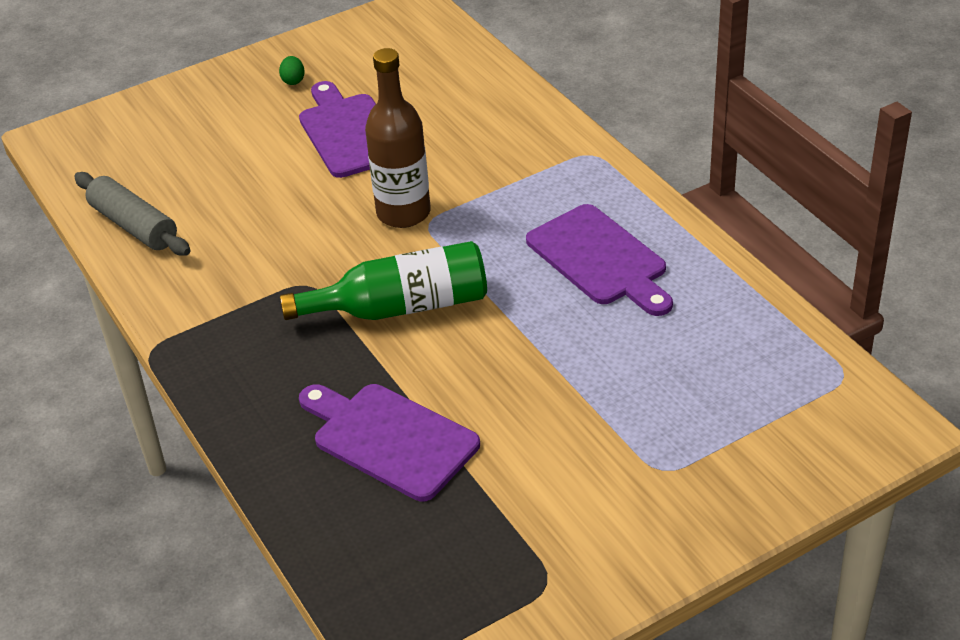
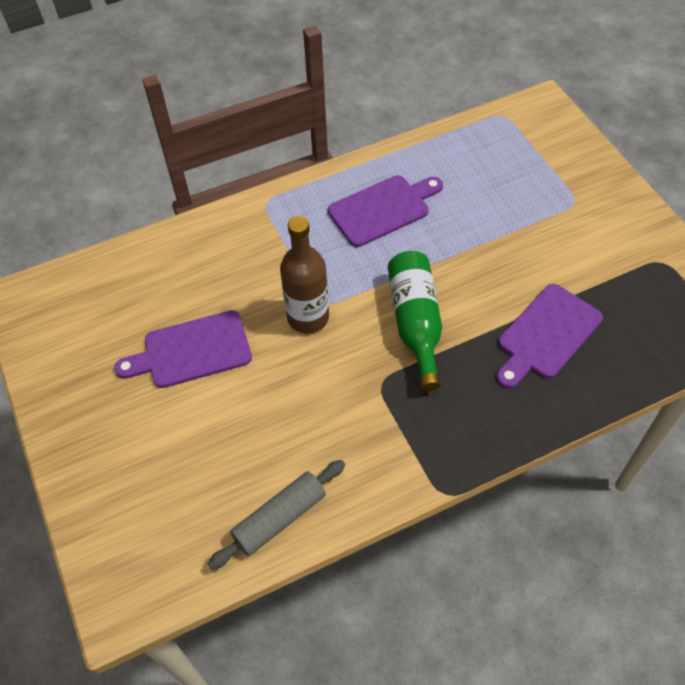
camera: 85 degrees left, 15 degrees up
green egg [279,56,305,85] -> none

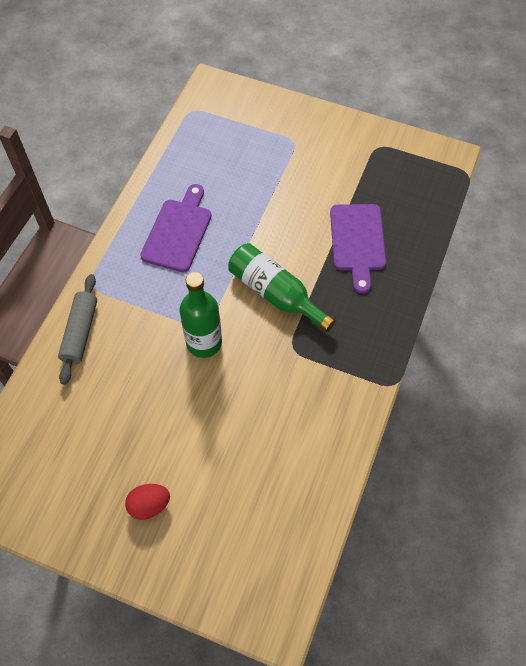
camera: 45 degrees left, 5 degrees up
purple cutting board [114,310,252,388] -> none
grey rolling pin [208,460,345,570] -> grey rolling pin moved to [58,274,97,385]
brown bottle [280,216,329,333] -> green bottle [180,272,222,358]
none -> red egg [125,484,170,520]

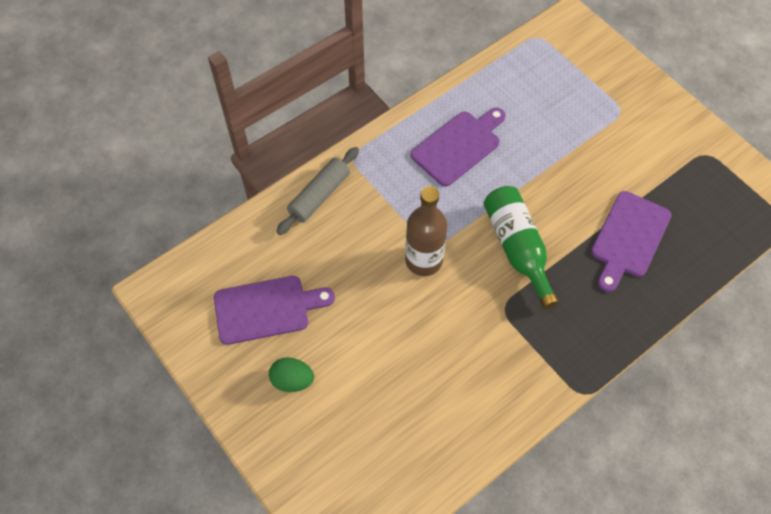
camera: 30 degrees right, 0 degrees up
red egg [125,484,170,520] -> green egg [269,357,314,392]
green bottle [180,272,222,358] -> brown bottle [405,186,447,276]
none -> purple cutting board [214,276,335,345]

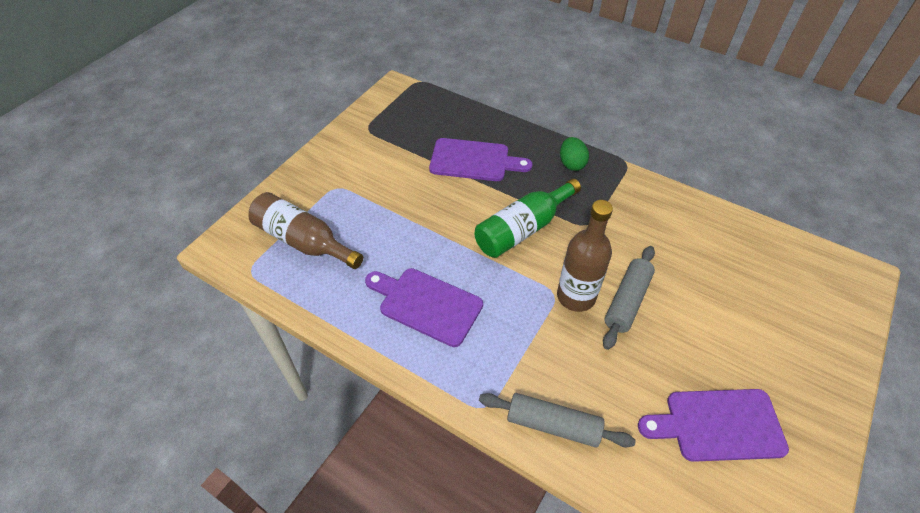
camera: 110 degrees left, 10 degrees down
purple cutting board [214,276,335,345] -> purple cutting board turned 60 degrees counterclockwise [638,389,789,462]
green egg [269,357,314,392] -> green egg moved to [560,137,589,171]
none -> brown bottle [248,192,363,269]
none -> grey rolling pin [603,246,655,350]

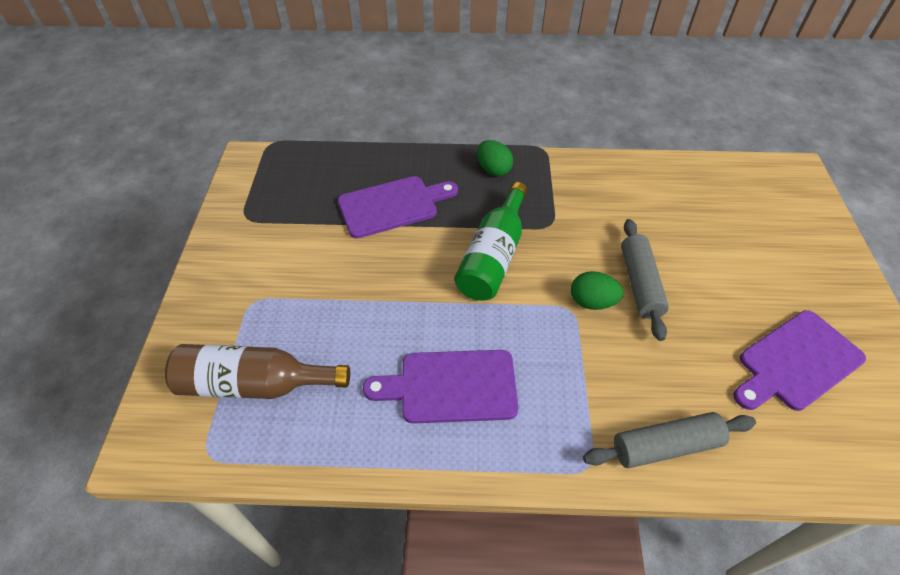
camera: 30 degrees left, 0 degrees up
brown bottle [557,200,613,312] -> green egg [571,271,623,310]

